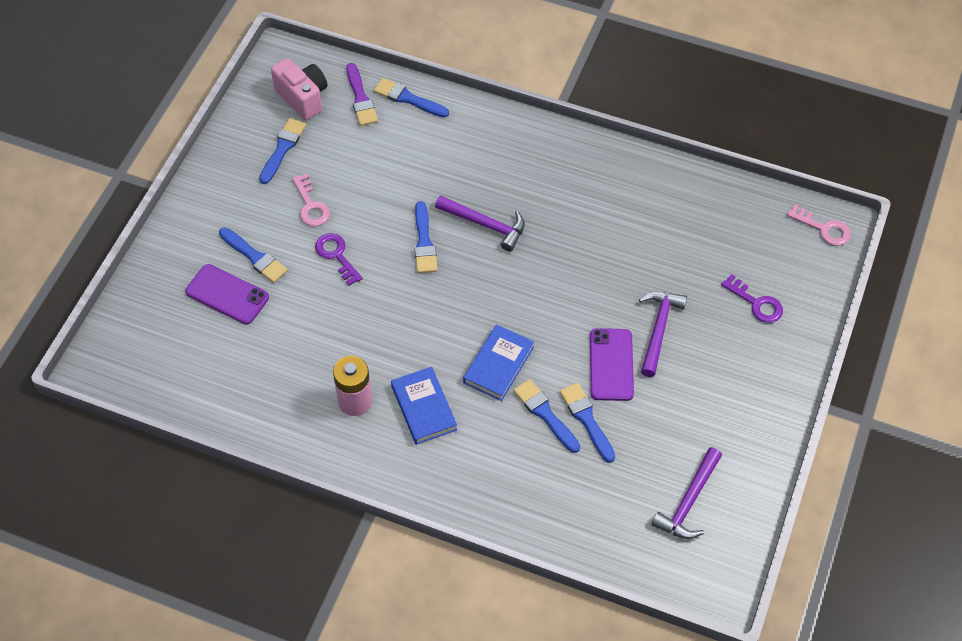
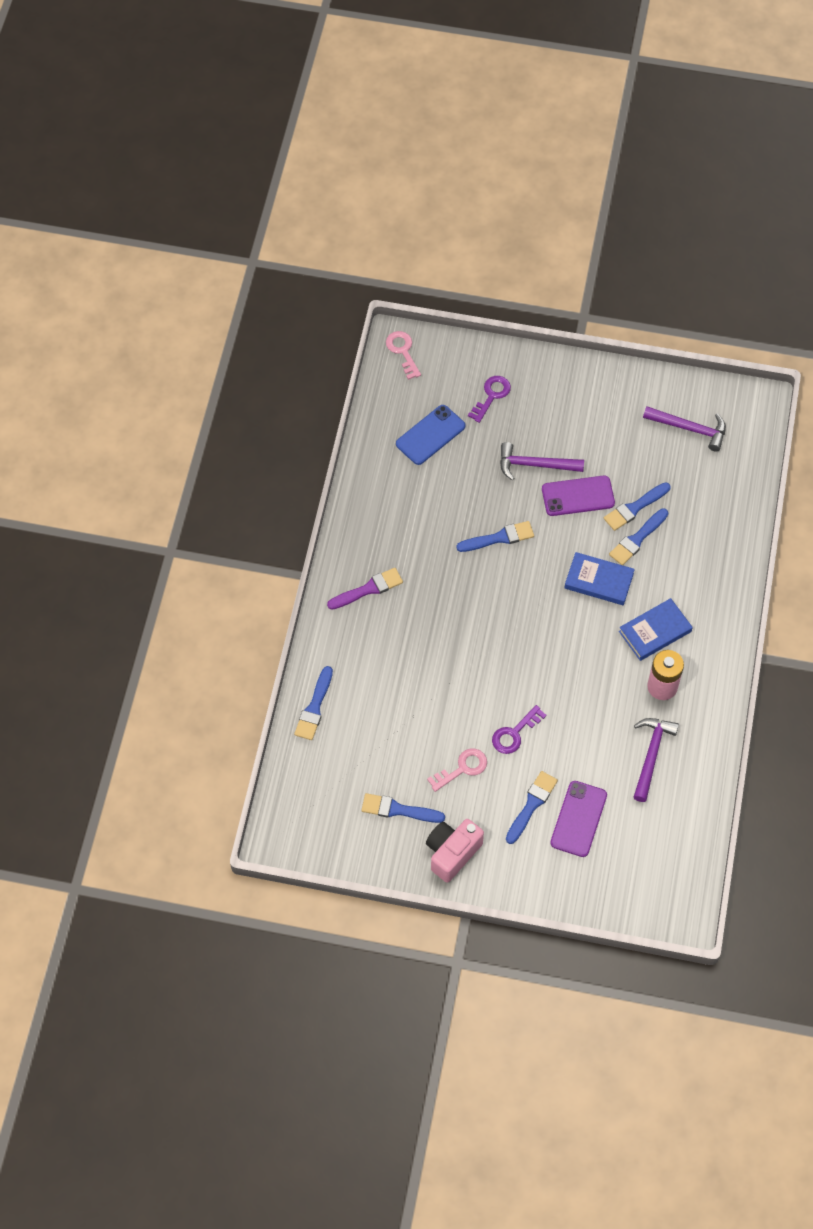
camera: 100 degrees left, 5 degrees up
pink camera [271,58,327,120] -> pink camera moved to [426,819,484,883]
purple brush [347,63,378,126] -> purple brush moved to [327,568,403,610]
blue brush [414,201,438,273] -> blue brush moved to [456,521,534,552]
purple hammer [435,195,525,252] -> purple hammer moved to [633,718,679,802]
pink key [787,204,851,246] -> pink key turned 45 degrees counterclockwise [386,331,421,380]
none -> blue phone [396,405,466,465]

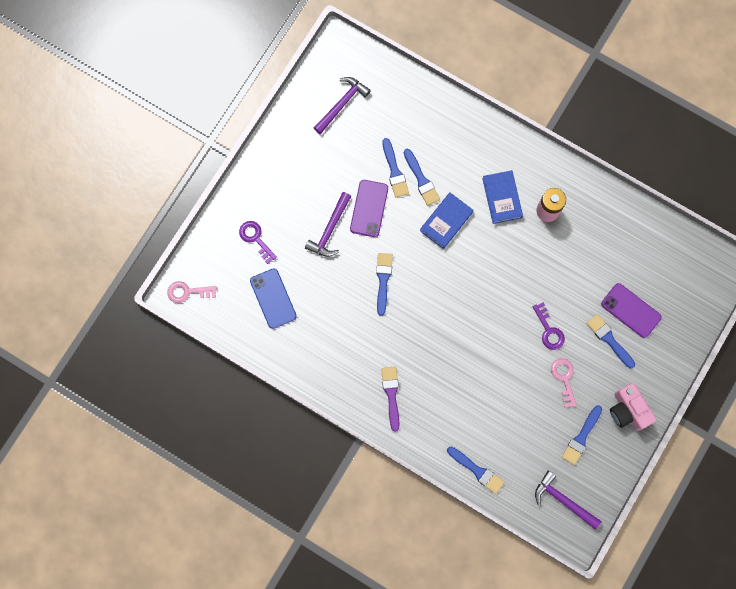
camera: 70 degrees left, 15 degrees up
purple hammer [633,718,679,802] -> purple hammer moved to [535,471,602,530]

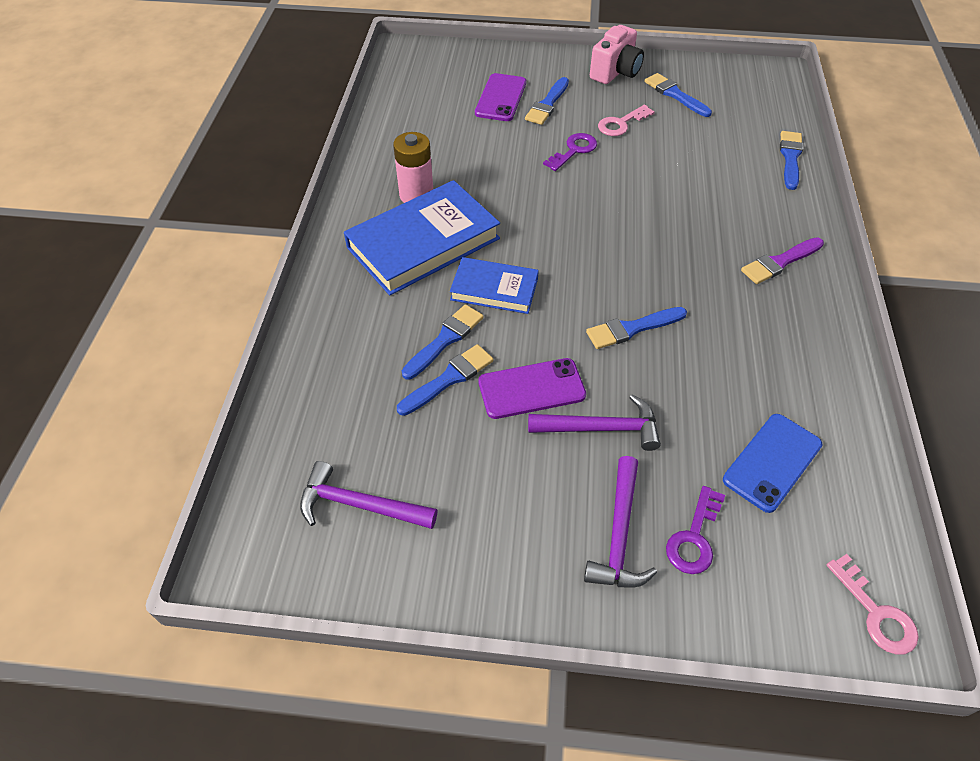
camera: 115 degrees left, 25 degrees down
blue book [482,170,523,224] -> blue book [344,180,500,295], size x1.74
purple hammer [535,471,602,530] -> purple hammer moved to [584,456,657,588]
blue brush [562,405,602,465] -> blue brush turned 135 degrees counterclockwise [644,73,712,117]

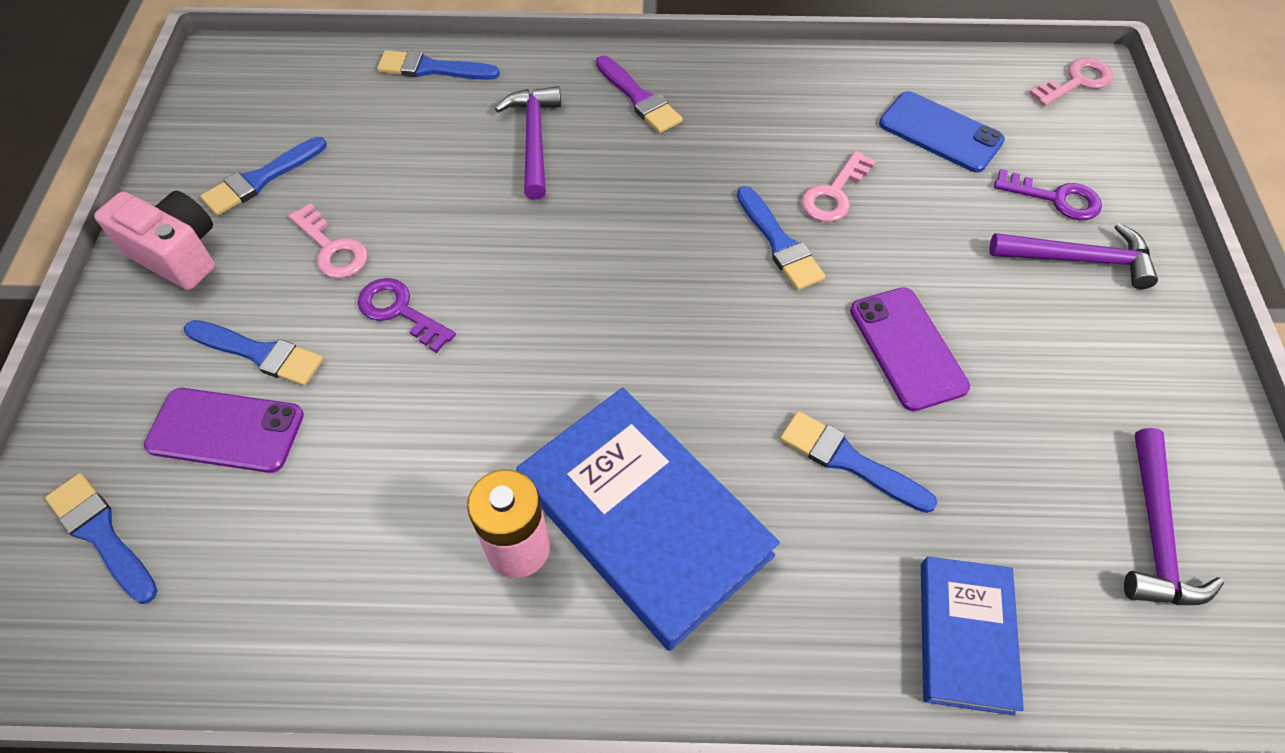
camera: 95 degrees left, 5 degrees up
blue brush [397,344,494,416] -> blue brush moved to [45,473,157,604]
blue book [450,257,539,314] -> blue book moved to [921,556,1024,716]
purple hammer [528,395,661,451] -> purple hammer moved to [495,86,561,200]
none -> pink key [801,151,876,222]

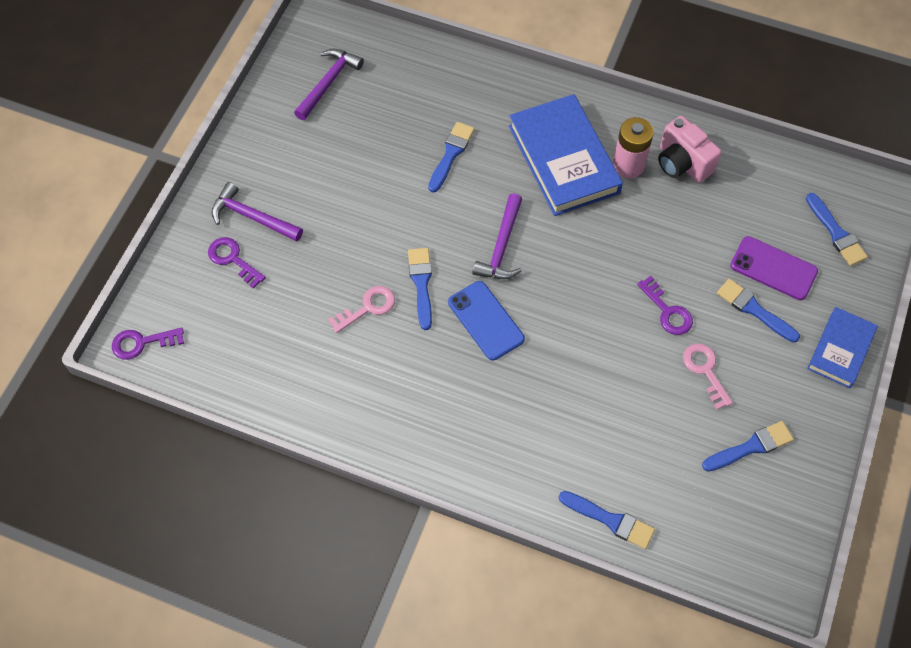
camera: 160 degrees left, 5 degrees up
pink camera [94,191,215,290] -> pink camera moved to [658,116,722,183]
purple hammer [495,86,561,200] -> purple hammer moved to [472,193,522,279]
purple brush [596,55,682,133] -> none
blue brush [780,411,937,513] -> blue brush turned 120 degrees counterclockwise [428,122,475,193]
purple phone [850,287,970,411] -> none
blue phone [879,91,1005,172] -> blue phone moved to [448,281,525,360]
blue book [921,556,1024,716] -> blue book moved to [807,307,878,388]
pink key [1029,58,1113,106] -> purple key [112,327,184,360]

